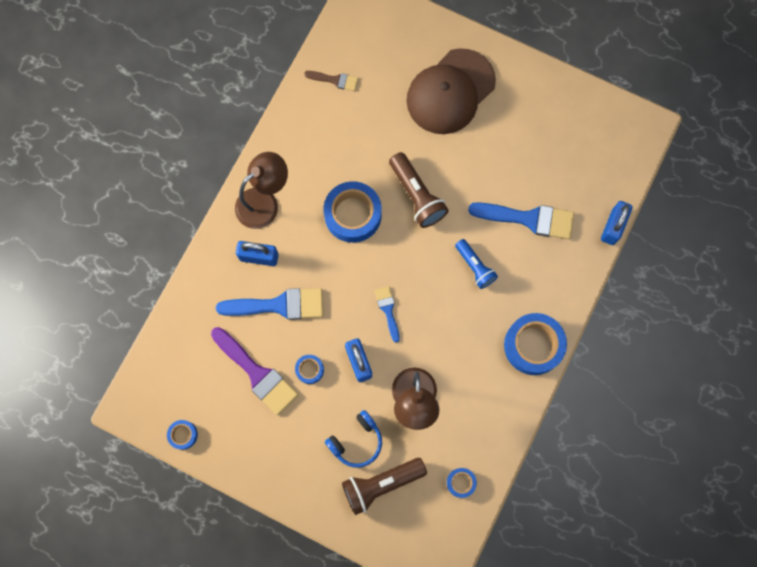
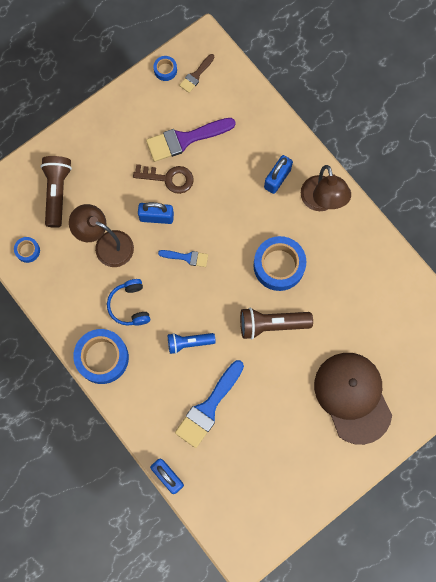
camera: 115 degrees right, 0 degrees up
blue brush [216,288,323,320] -> none
blue tape [295,355,324,384] -> brown key [133,164,194,194]
brown brush [304,71,358,91] -> brown brush moved to [179,54,214,93]
blue headphones [325,410,382,468] -> blue headphones moved to [107,279,150,326]

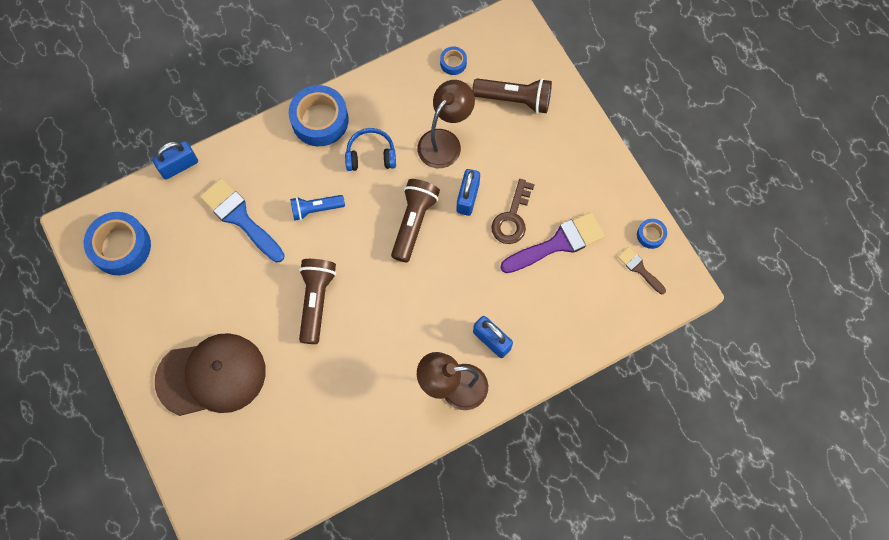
camera: 100 degrees right, 5 degrees down
purple brush [146,118,236,162] -> purple brush turned 75 degrees clockwise [500,212,605,273]
blue brush [158,250,208,267] -> brown flashlight [391,179,440,262]
blue flashlight [168,333,216,354] -> blue flashlight turned 105 degrees counterclockwise [290,195,345,221]
blue tape [253,236,306,291] -> blue tape moved to [84,212,151,275]

